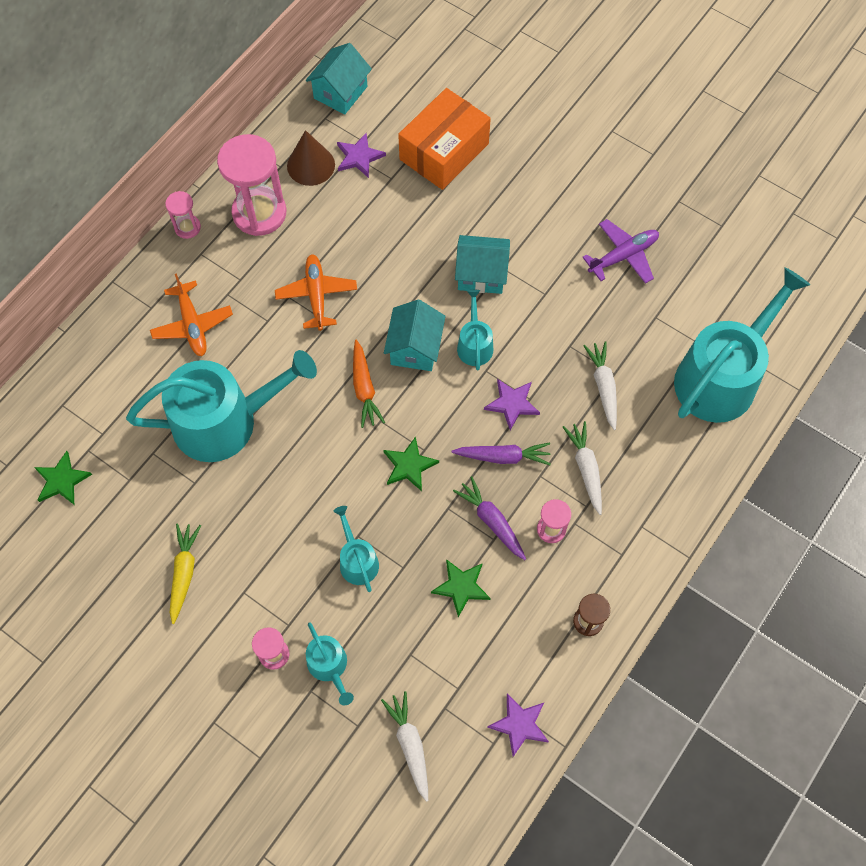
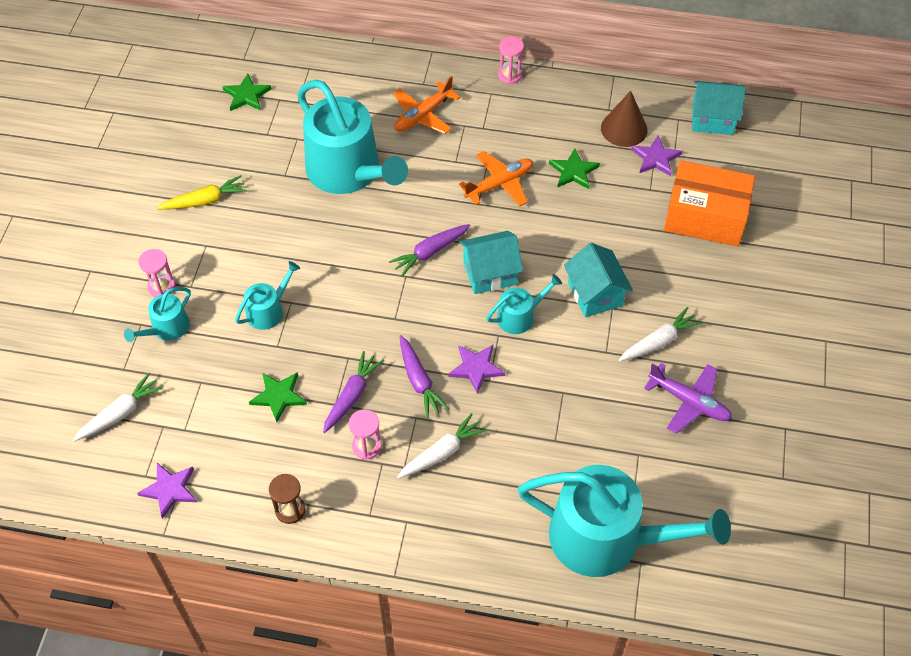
camera: 65 degrees right, 10 degrees down
pink hourglass [217,134,286,236] -> none
orange carrot [353,340,385,428] -> purple carrot [389,224,470,277]
green star [383,436,439,491] -> green star moved to [549,148,600,189]
white carrot [583,341,617,430] -> white carrot moved to [619,307,702,361]

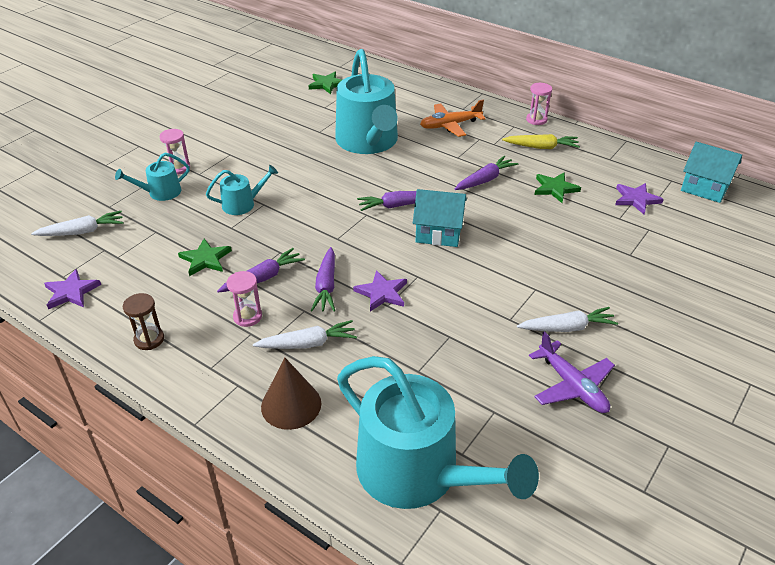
camera: 25 degrees right, 15 degrees down
yellow carrot [157,175,247,210] -> yellow carrot moved to [502,134,580,149]
orange plane [459,151,533,207] -> purple carrot [454,156,519,190]
turquoise watering can [486,274,562,334] -> none
turquoise house [564,243,633,317] -> none
brown cone [601,91,648,147] -> brown cone moved to [261,358,321,430]
orange box [664,160,755,247] -> none

